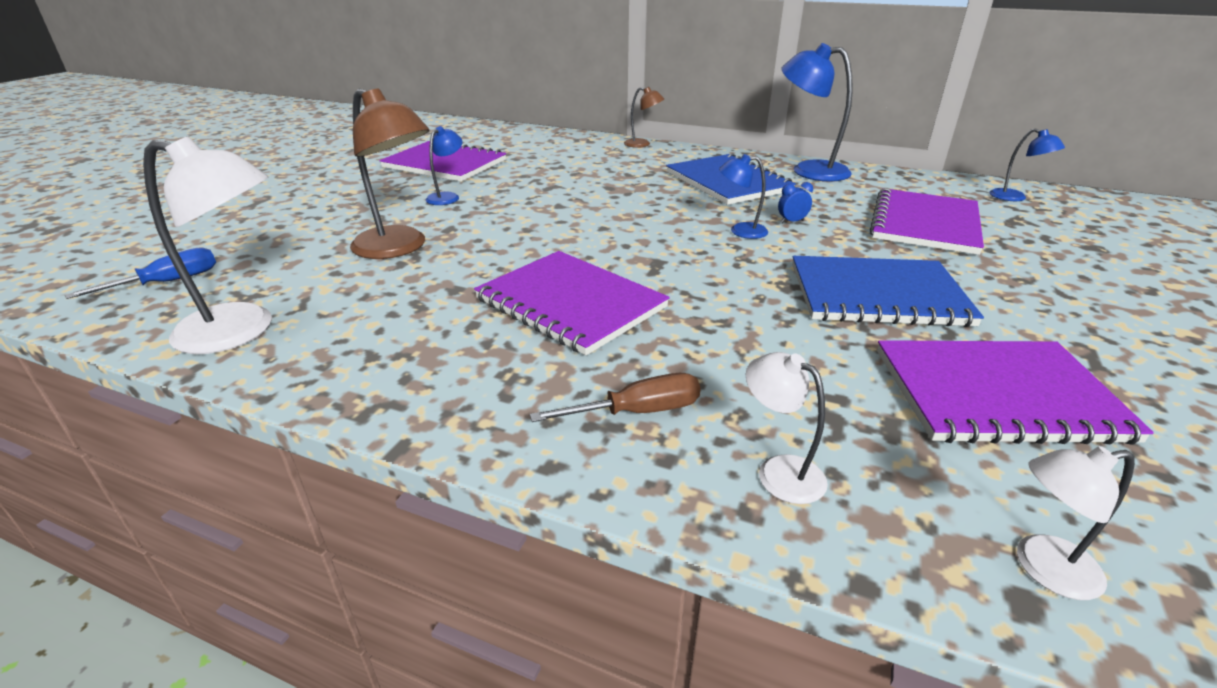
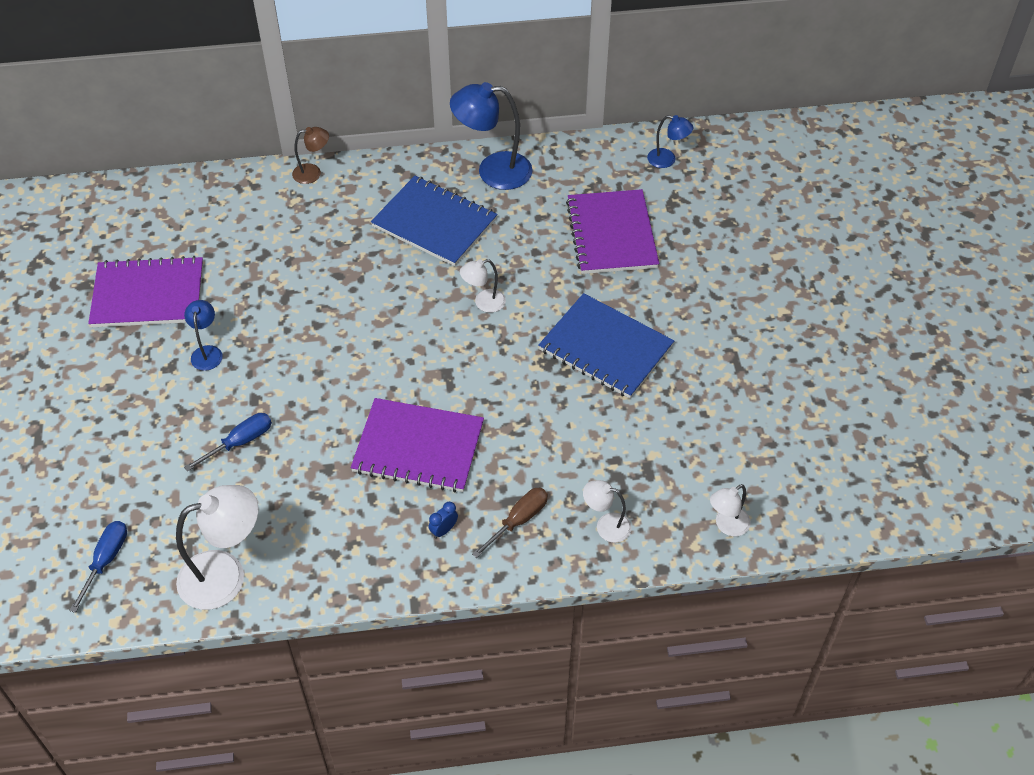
camera: 30 degrees left, 20 degrees up
brown lamp [350,89,429,259] -> blue screwdriver [184,413,272,471]
blue lamp [719,154,768,239] -> white lamp [460,259,506,313]
blue clock [778,182,813,223] -> blue clock moved to [429,502,458,538]
blue notebook [792,256,984,327] -> blue notebook turned 60 degrees clockwise [538,293,674,398]
purple notebook [877,340,1154,445] -> none

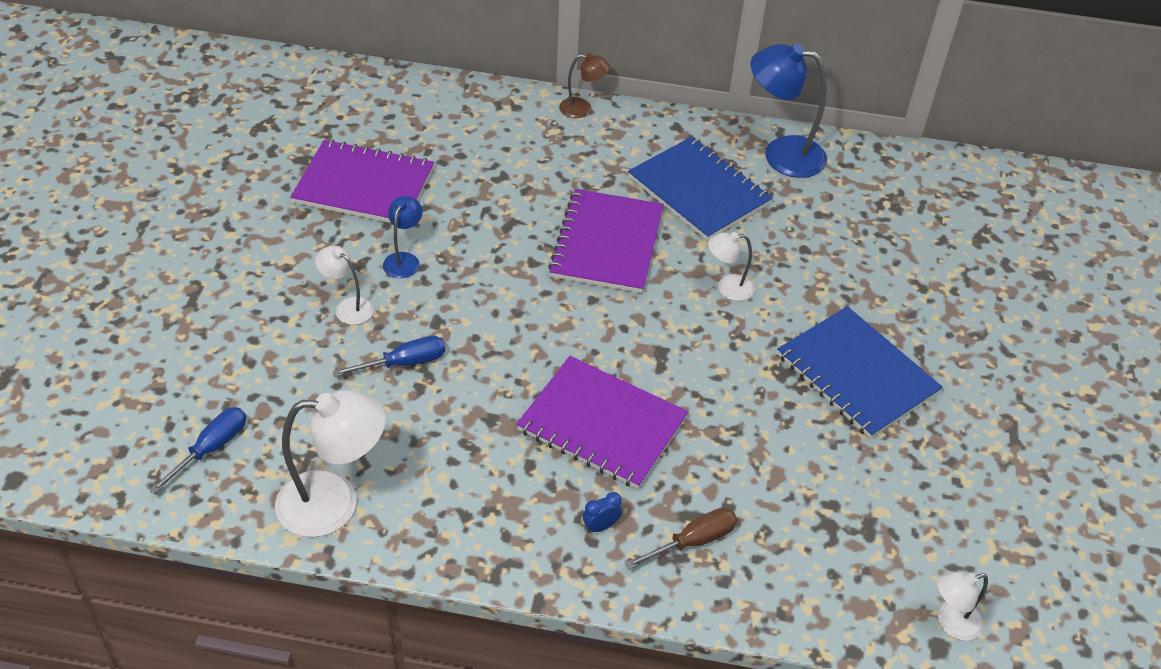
camera: 15 degrees right, 5 degrees down
purple notebook [566,189,659,274] -> purple notebook moved to [548,189,664,293]
white lamp [583,480,632,543] -> white lamp moved to [315,246,374,325]
blue lamp [647,115,693,168] -> none

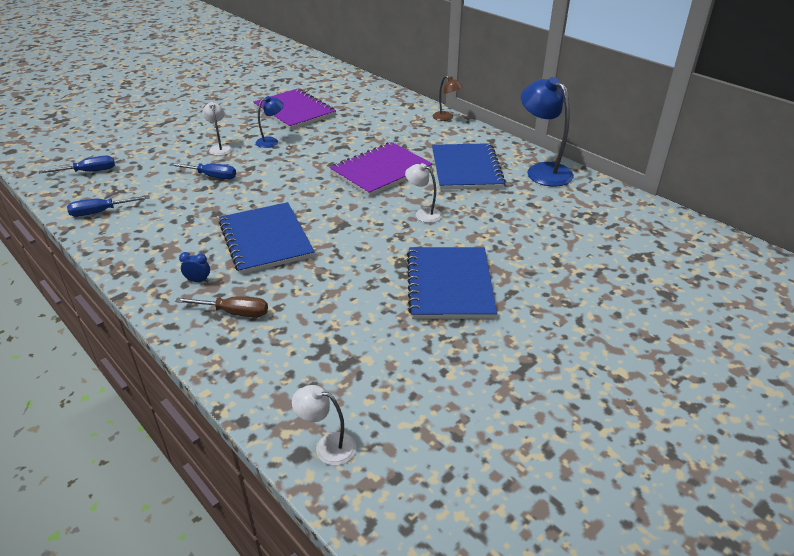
camera: 40 degrees right, 10 degrees down
white lamp [275,390,386,537] -> blue screwdriver [67,195,150,217]
purple notebook [516,356,688,489] -> blue notebook [219,202,315,274]

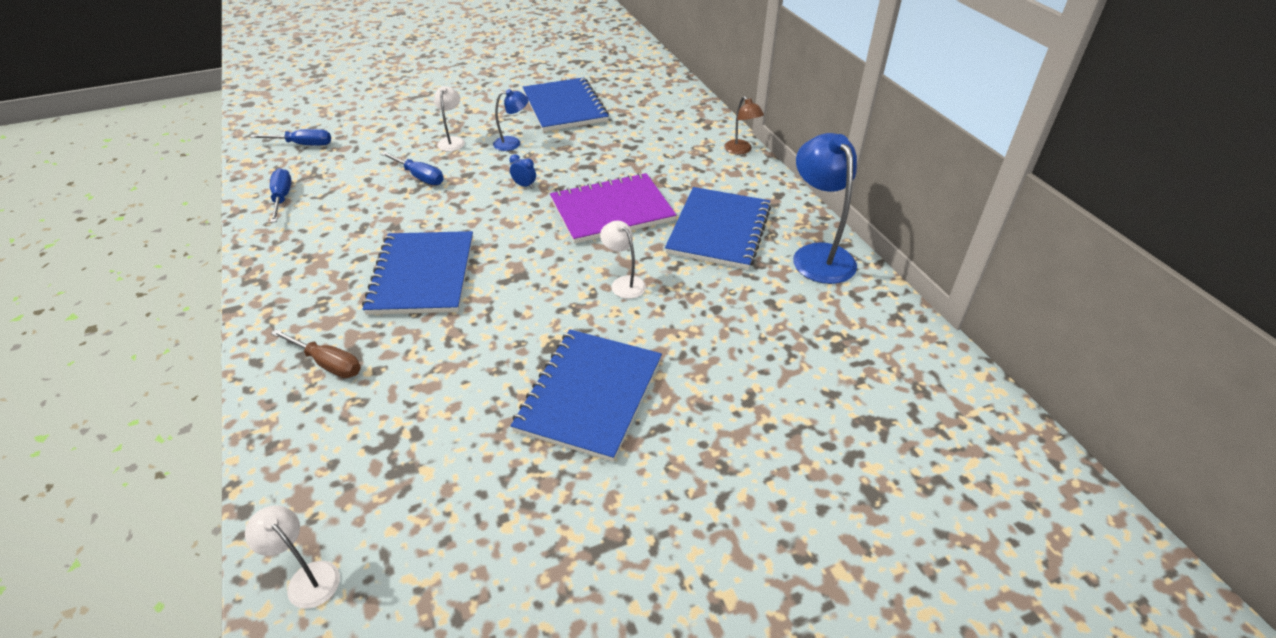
camera: 20 degrees right, 5 degrees up
blue screwdriver [67,195,150,217] -> blue screwdriver turned 75 degrees clockwise [270,168,291,223]
blue clock [179,252,210,283] -> blue clock moved to [510,154,536,188]
purple notebook [253,88,336,130] -> blue notebook [523,77,609,132]

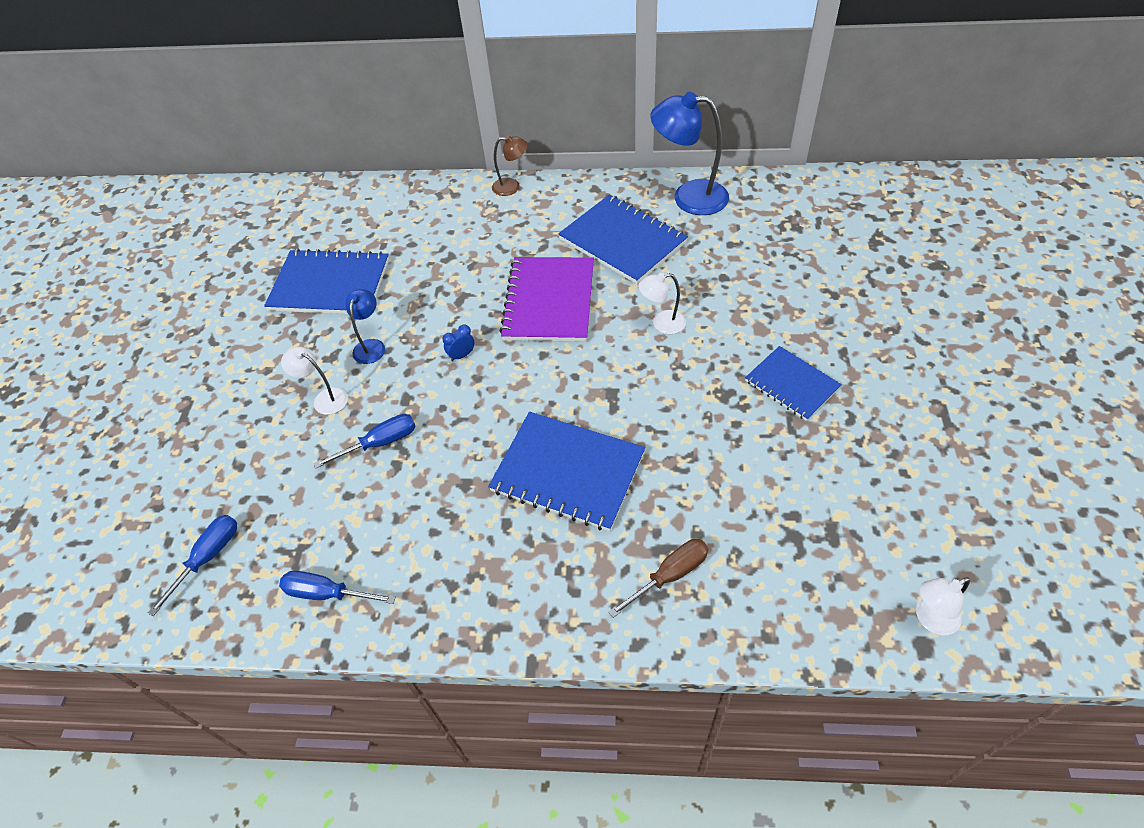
camera: 60 degrees left, 10 degrees up
blue notebook [511,329,662,462] -> blue notebook [745,346,842,421], size x0.62

